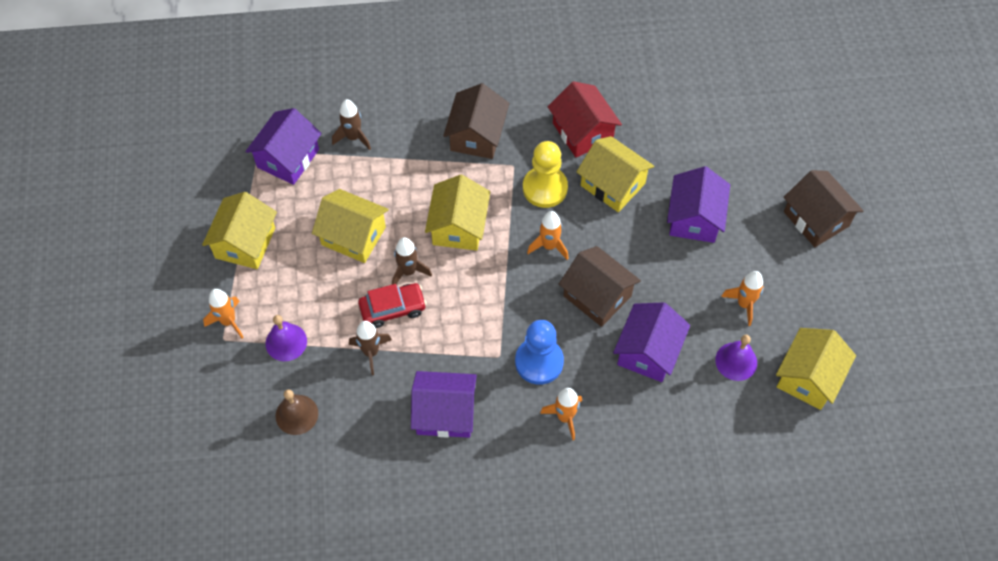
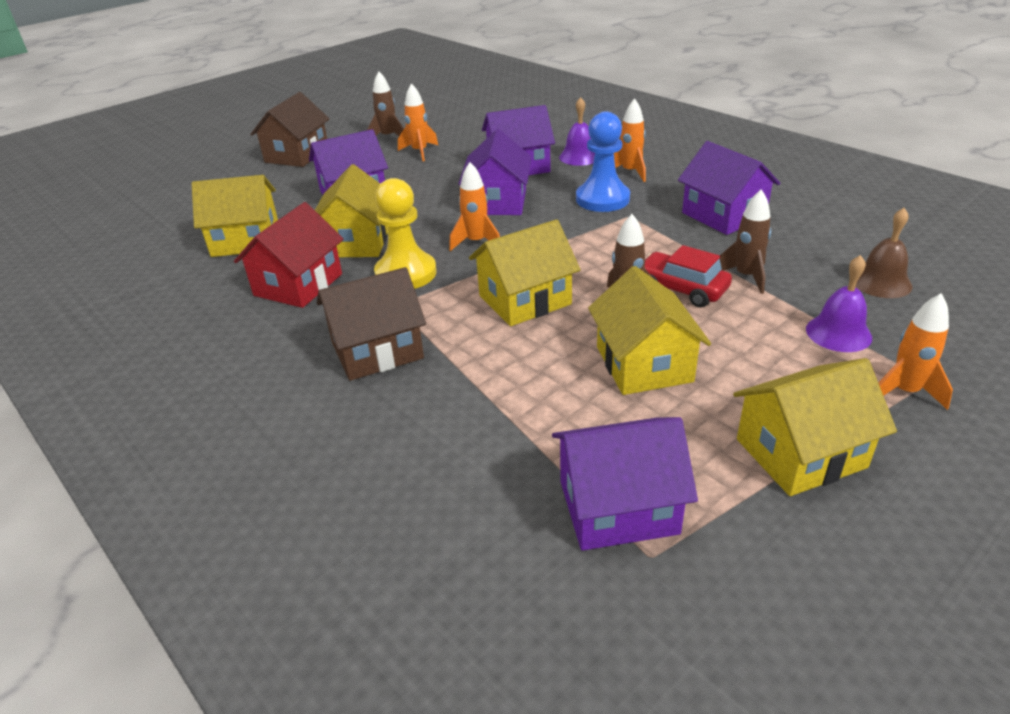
camera: 125 degrees left, 25 degrees down
brown rocket [332,99,371,150] -> brown rocket moved to [367,71,404,136]
brown house [559,246,641,327] -> purple house [458,129,532,215]
purple bell [715,335,757,381] -> purple bell moved to [559,97,595,166]
yellow house [776,328,856,410] -> yellow house moved to [192,175,278,257]

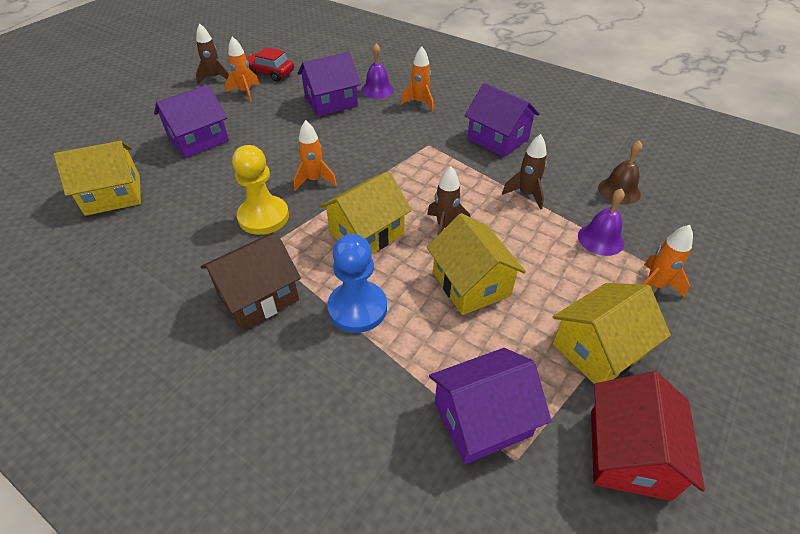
camera: 15 degrees left, 10 degrees up
red house [234,202,344,308] -> red house moved to [591,371,705,501]
brown house [250,92,330,167] -> none
yellow house [315,164,388,257] -> none
purple house [458,129,532,215] -> none
blue pawn [576,112,630,212] -> blue pawn moved to [327,234,387,333]
red car [645,245,732,307] -> red car moved to [246,47,294,82]

